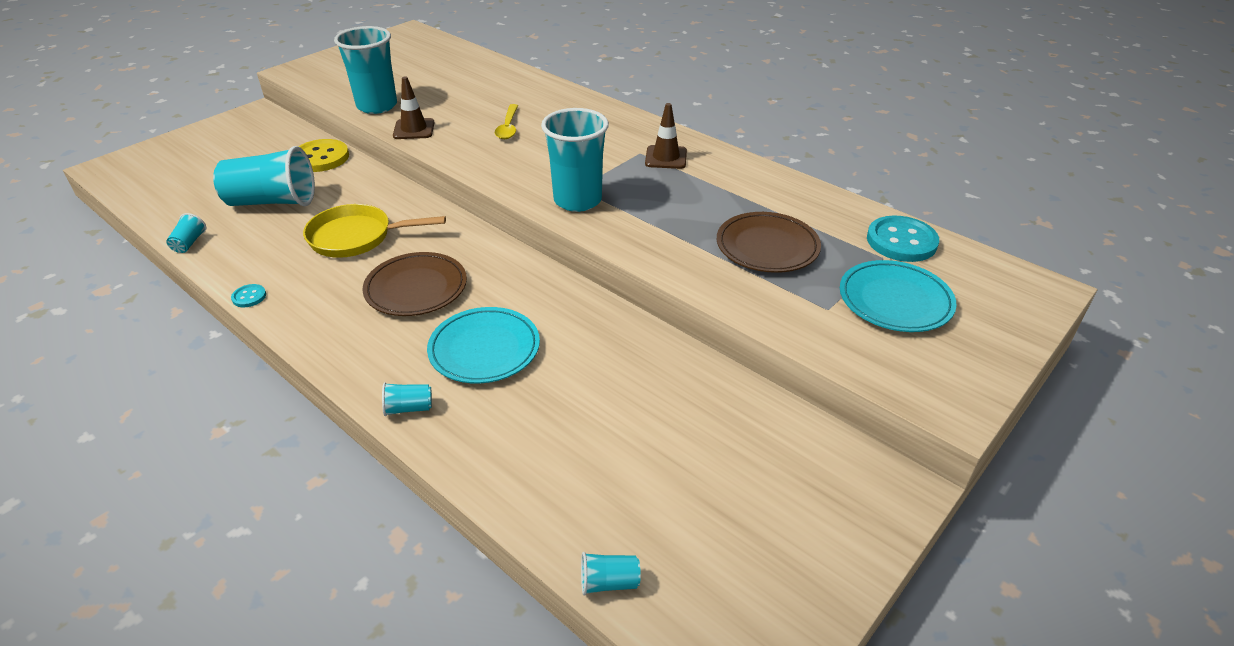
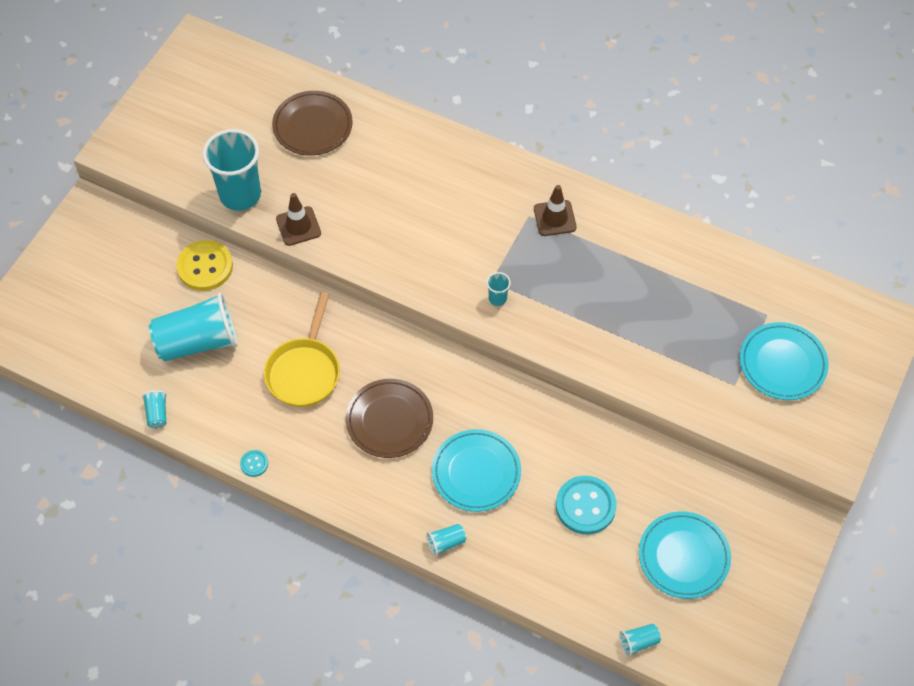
camera: 15 degrees left, 20 degrees up
yellow pan [303,204,446,258] -> yellow pan turned 60 degrees counterclockwise [264,292,340,407]
yellow spoon [495,104,518,139] -> none
turquoise cup [541,108,609,212] -> turquoise cup [486,272,511,306], size x0.42
brown plate [717,212,821,273] -> brown plate moved to [272,91,353,156]
turquoise button [867,215,939,262] -> turquoise button moved to [556,476,617,534]
none -> turquoise plate [639,511,731,599]

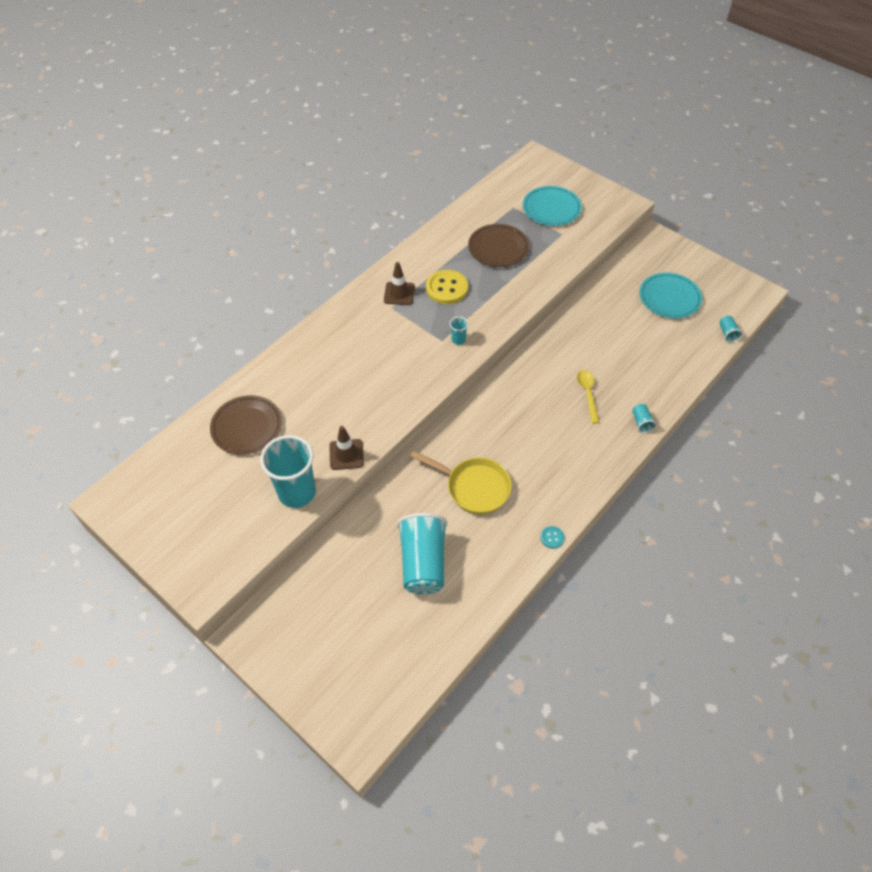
camera: 75 degrees left, 5 degrees down
turquoise cup [142,390,167,429] -> none
yellow button [176,240,233,291] -> yellow button moved to [426,270,468,304]
brown plate [346,379,433,458] -> brown plate moved to [468,224,529,267]
turquoise plate [432,429,521,512] -> yellow spoon [577,370,599,424]
turquoise button [556,476,617,534] -> none

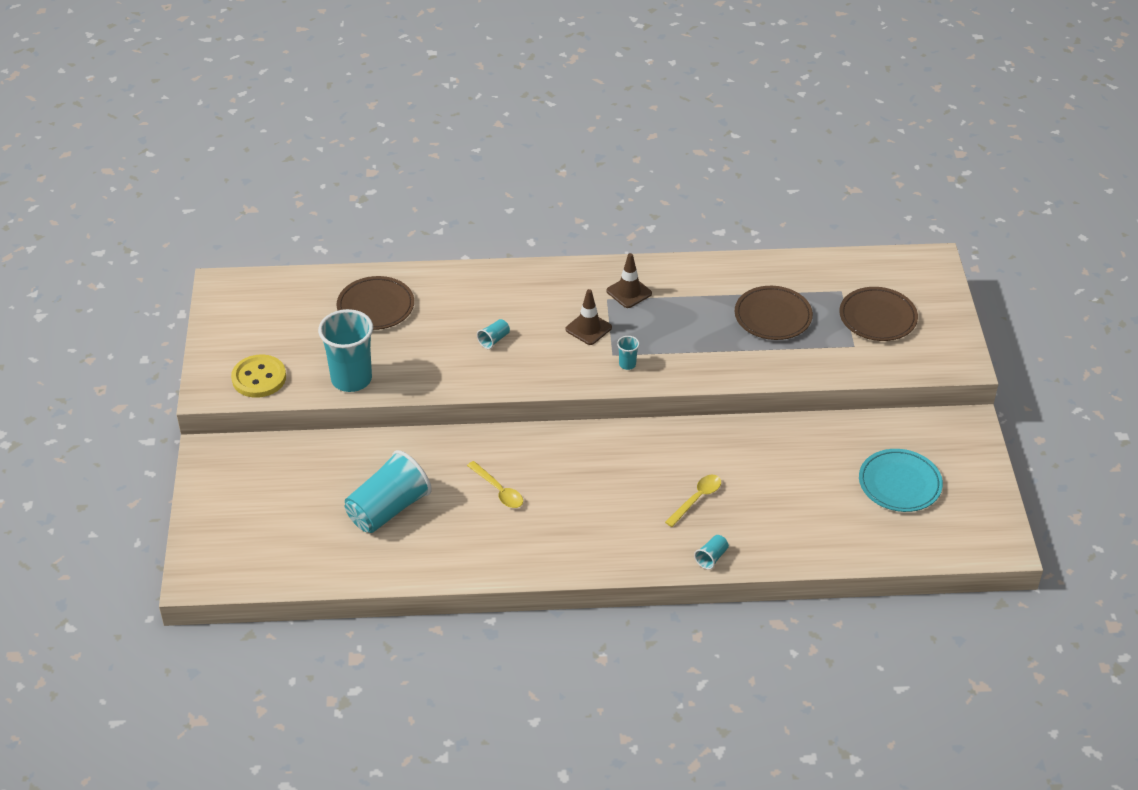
camera: 45 degrees right, 10 degrees down
brown traffic cone [329,426,364,470] -> brown traffic cone moved to [565,289,612,345]
yellow pan [410,451,512,514] -> yellow spoon [467,461,523,508]
yellow button [426,270,468,304] -> yellow button moved to [231,354,286,398]
turquoise plate [523,186,582,226] -> brown plate [839,287,918,341]
turquoise button [541,526,564,549] -> none
turquoise cup [719,316,743,343] -> turquoise cup moved to [477,319,510,349]

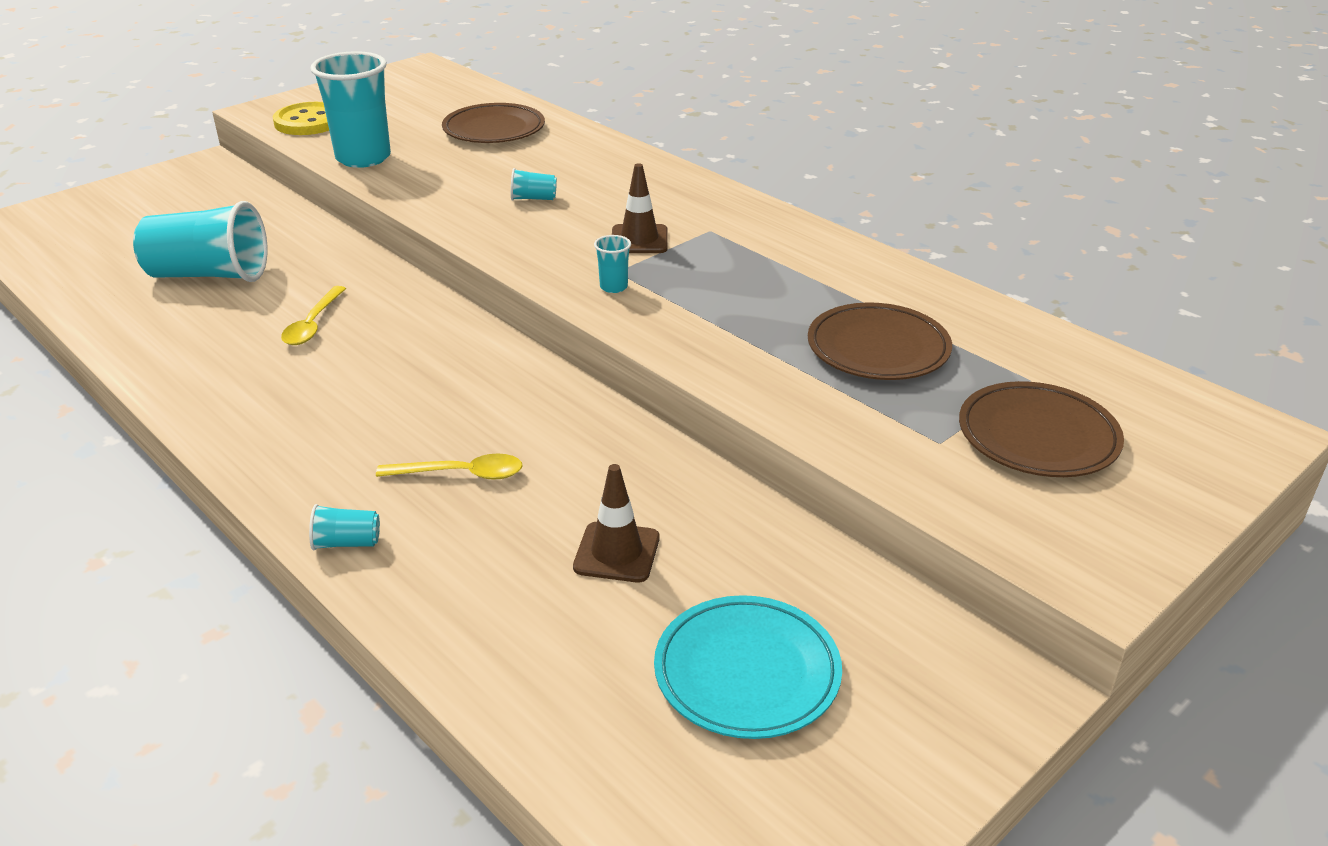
camera: 50 degrees right, 10 degrees down
brown traffic cone [606,253,652,308] -> brown traffic cone moved to [573,464,659,582]

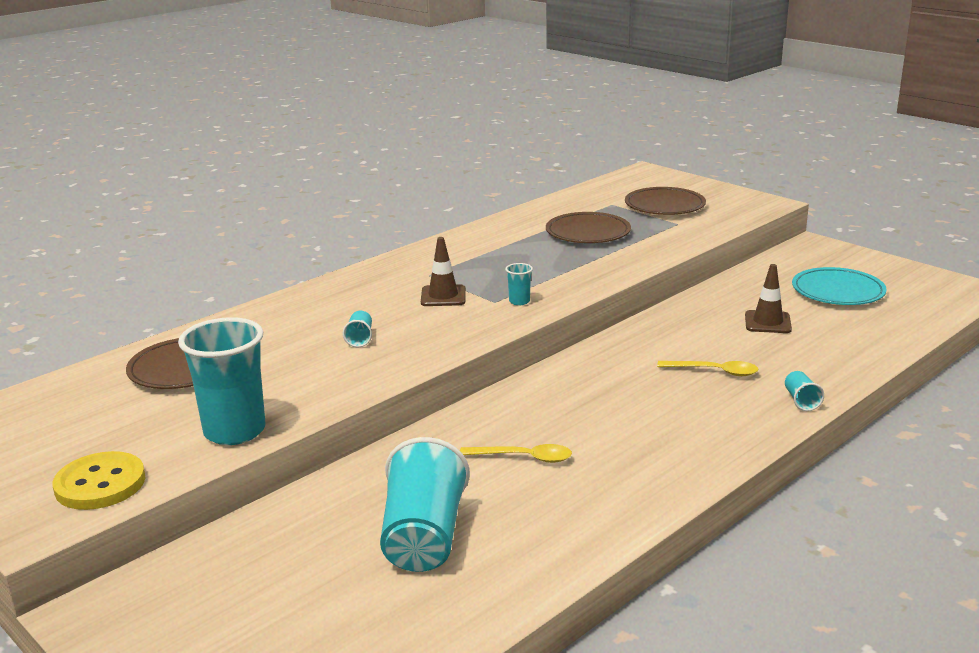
camera: 90 degrees left, 10 degrees down
yellow spoon [376,454,523,480] -> yellow spoon turned 105 degrees clockwise [657,361,759,376]

